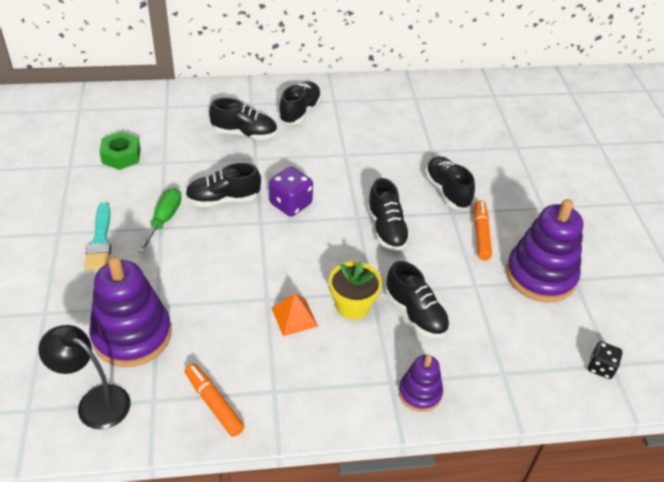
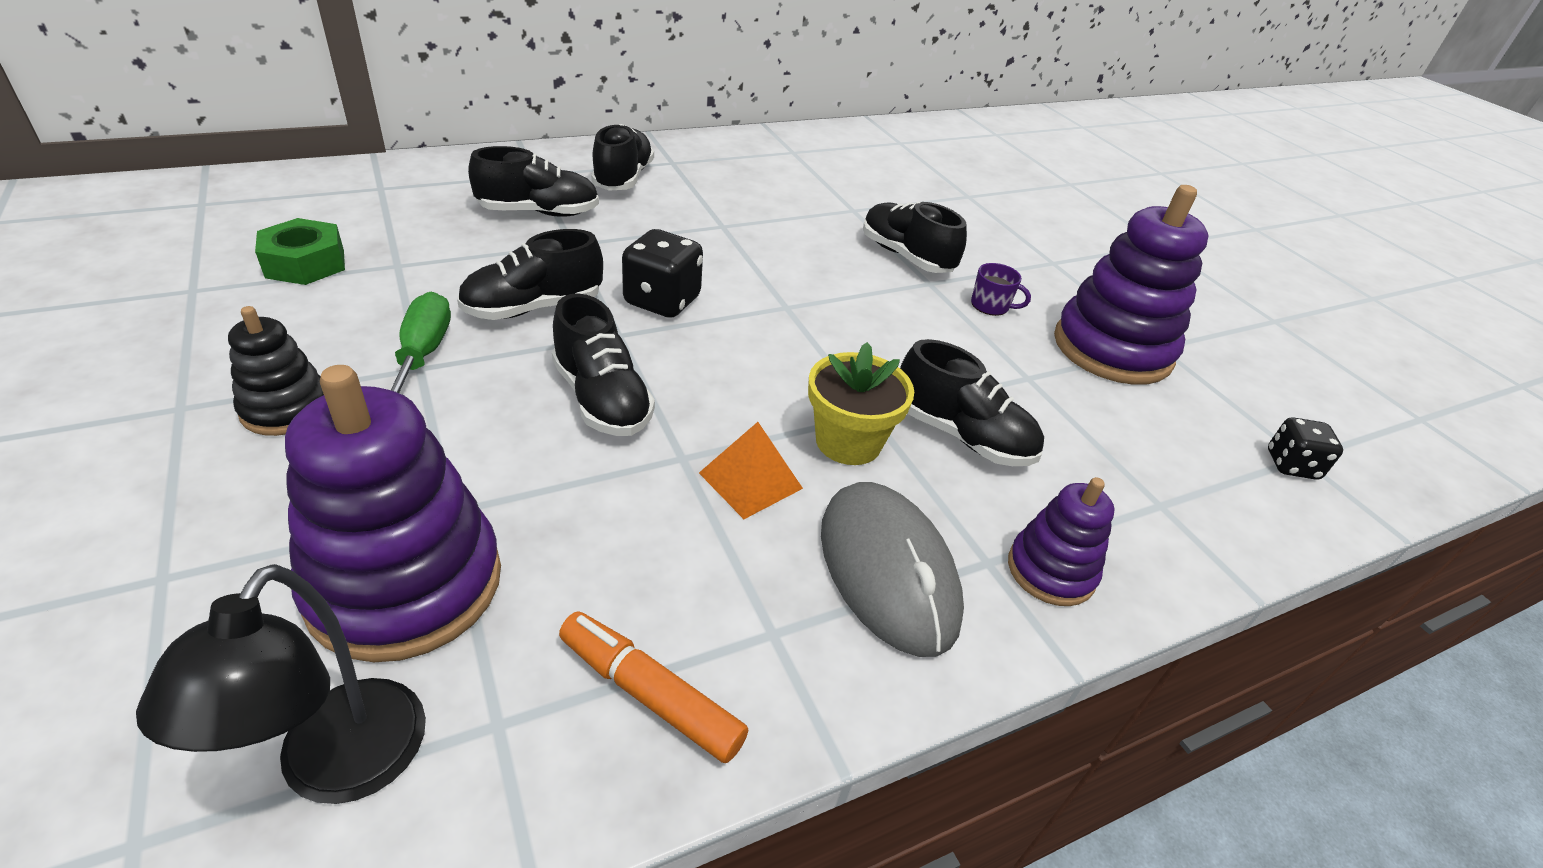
camera: 20 degrees left, 5 degrees down
black lamp [38,325,130,429] -> black lamp turned 90 degrees counterclockwise [136,564,426,804]
turquoise brush [85,203,111,270] -> black stacking toy [228,306,324,436]
purple dice [269,167,313,217] -> black dice [622,229,703,318]
black shoe [367,178,411,251] -> black shoe moved to [552,293,655,436]
orange marker [474,200,492,260] -> purple mug [971,263,1031,316]
none -> grey mouse [821,482,964,657]

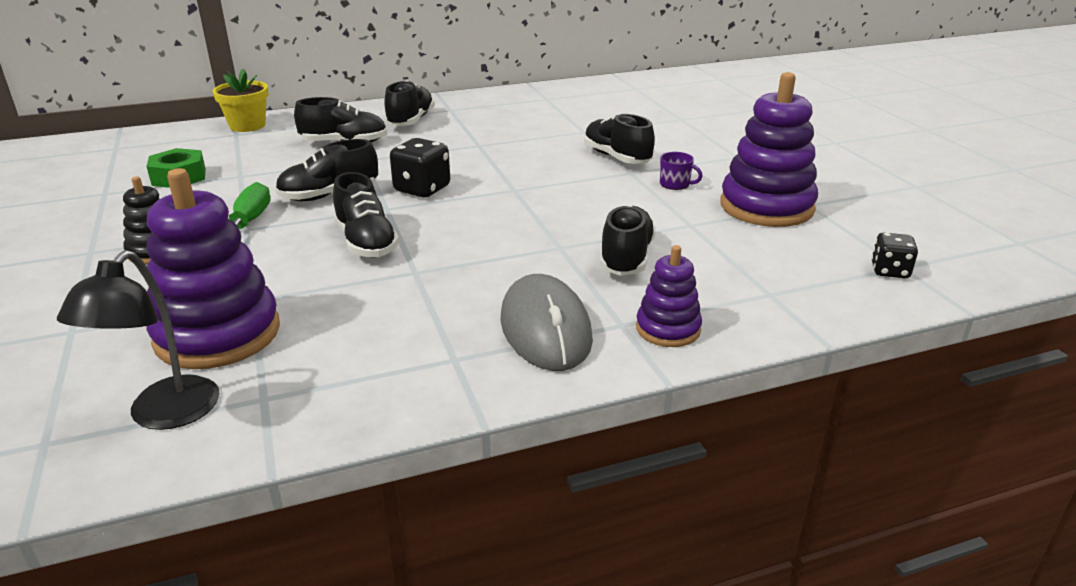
camera: 10 degrees right, 10 degrees down
orange marker [559,611,748,763] -> none
orange pyramid [699,422,803,519] -> none
yellow flower pot [808,342,914,465] -> yellow flower pot moved to [213,68,269,132]
black shoe [900,339,1044,466] -> black shoe turned 120 degrees counterclockwise [600,205,656,276]

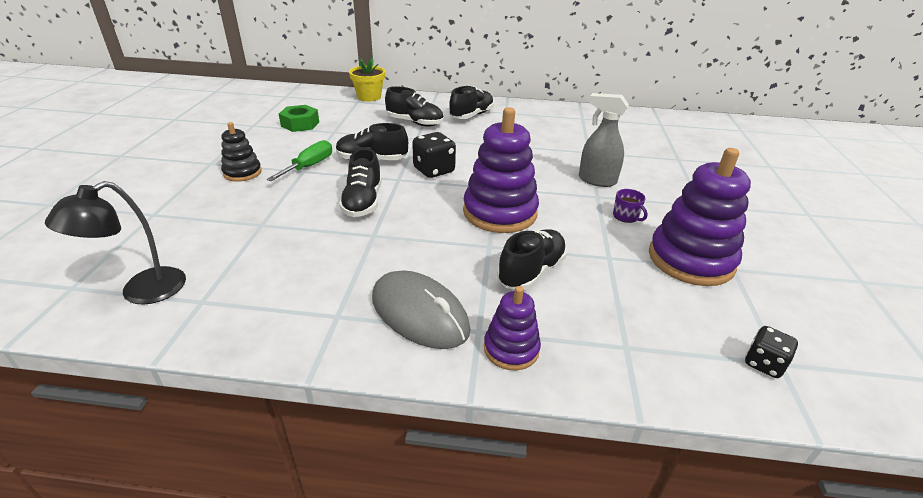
camera: 25 degrees right, 5 degrees up
purple stacking toy [147,168,280,369] -> purple stacking toy moved to [463,107,539,233]
grey mouse [500,274,593,371] -> grey mouse turned 60 degrees counterclockwise [372,270,470,349]
black shoe [584,114,655,164] -> grey spray bottle [579,93,629,187]

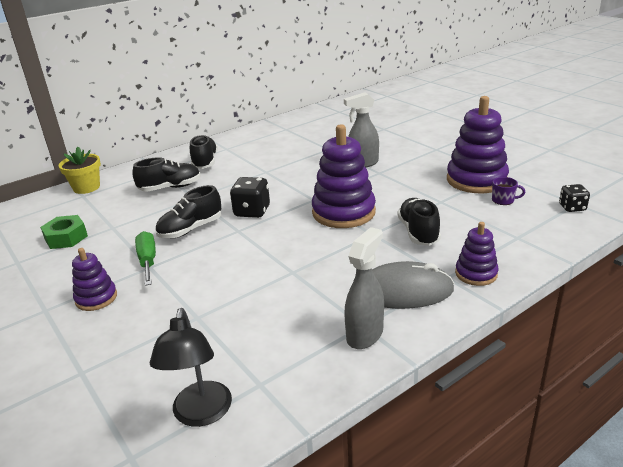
camera: 40 degrees left, 5 degrees down
black stacking toy [221,122,262,182] -> purple stacking toy [72,248,117,311]
black shoe [339,148,382,217] -> none
purple mug [613,189,648,223] -> purple mug moved to [492,177,525,205]
none -> grey spray bottle [344,227,384,349]

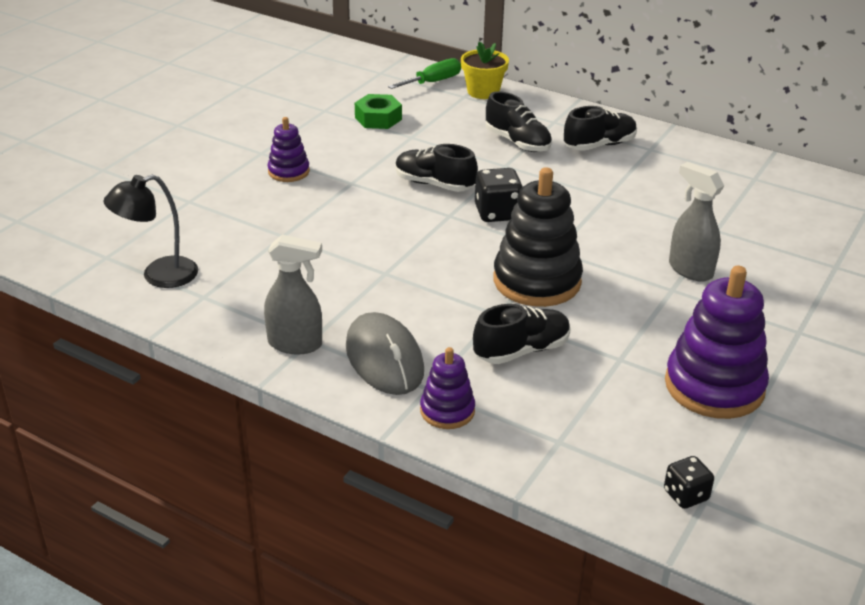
camera: 65 degrees right, 5 degrees up
green screwdriver [135,231,156,286] -> green screwdriver moved to [388,58,461,89]
purple stacking toy [312,125,376,228] -> black stacking toy [493,167,583,307]
purple mug [492,177,525,205] -> none

